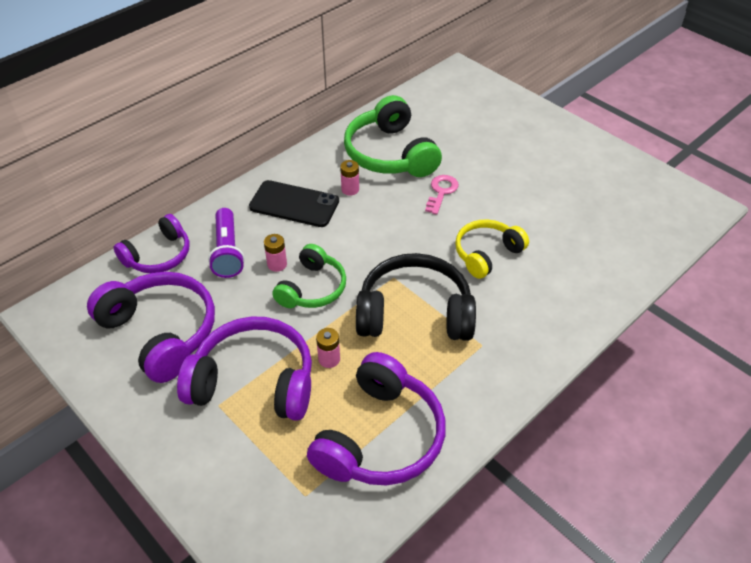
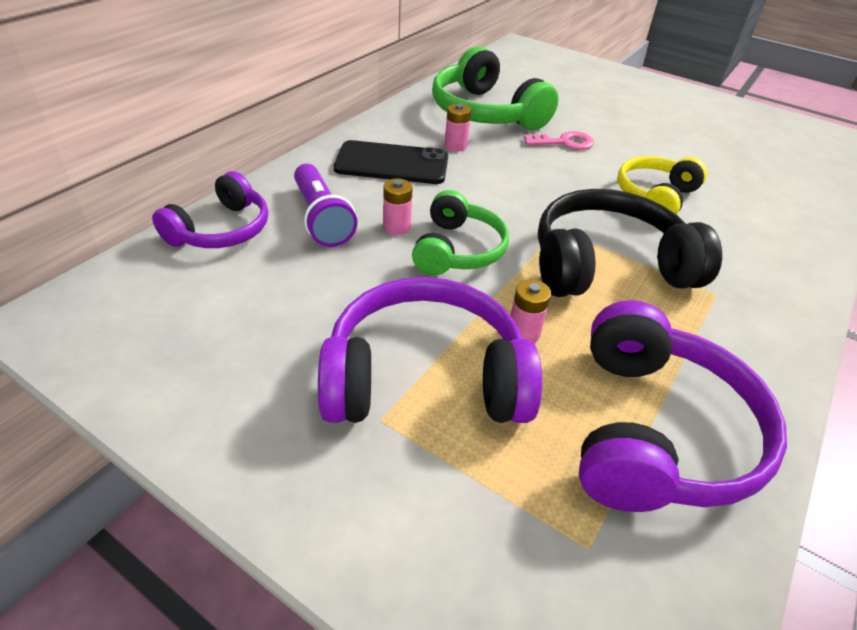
camera: 15 degrees left, 5 degrees down
purple headphones [87,272,215,383] -> none
pink key [425,175,459,215] -> pink key turned 75 degrees clockwise [524,131,594,150]

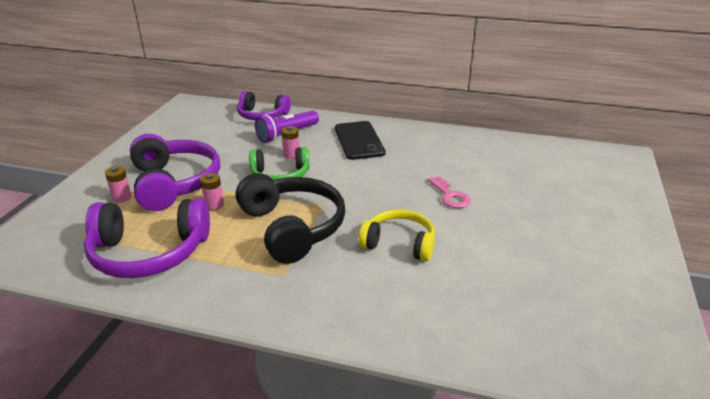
camera: 75 degrees right, 10 degrees down
green headphones [432,46,559,130] -> none
pink battery [445,104,471,152] -> pink battery moved to [105,166,132,203]

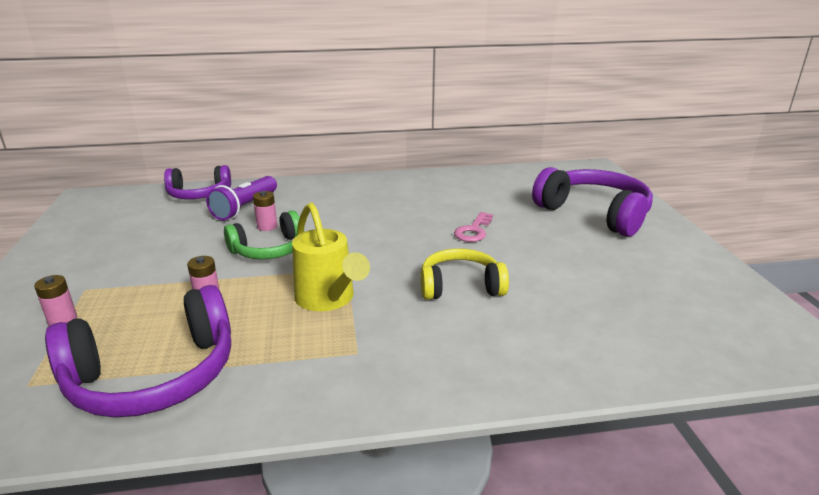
camera: 25 degrees left, 5 degrees down
purple headphones [130,134,220,211] -> purple headphones moved to [532,167,653,237]
black headphones [236,173,345,264] -> yellow watering can [292,203,370,311]
black phone [335,121,386,160] -> none
pink key [428,176,471,208] -> pink key turned 75 degrees clockwise [454,212,493,242]

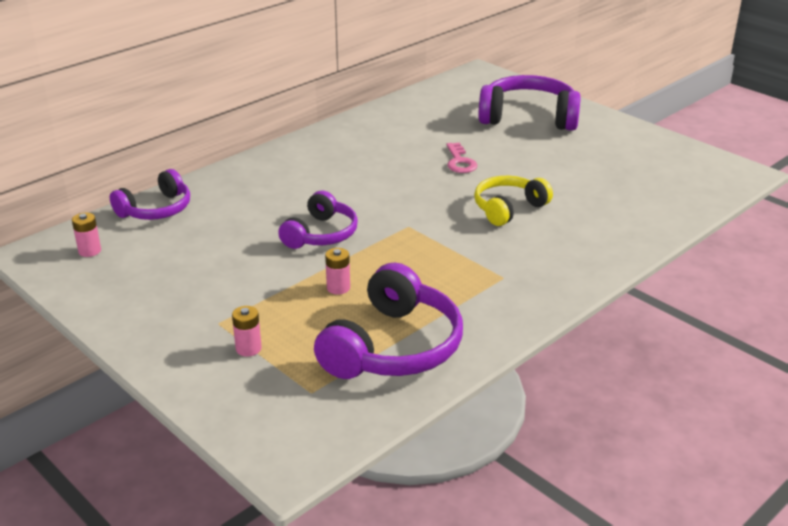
camera: 35 degrees left, 5 degrees up
purple flashlight [206,176,277,220] -> none
green headphones [224,210,300,259] -> purple headphones [278,191,358,249]
pink battery [253,191,277,231] -> pink battery moved to [72,212,101,257]
yellow watering can [292,203,370,311] -> none

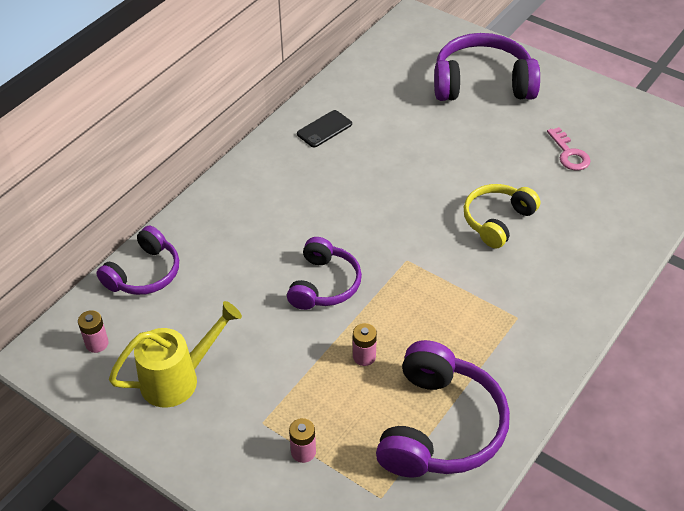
camera: 10 degrees left, 15 degrees up
pink key [446,143,477,173] -> pink key moved to [547,127,591,171]
none -> yellow watering can [109,301,242,408]
none -> black phone [297,110,352,147]

